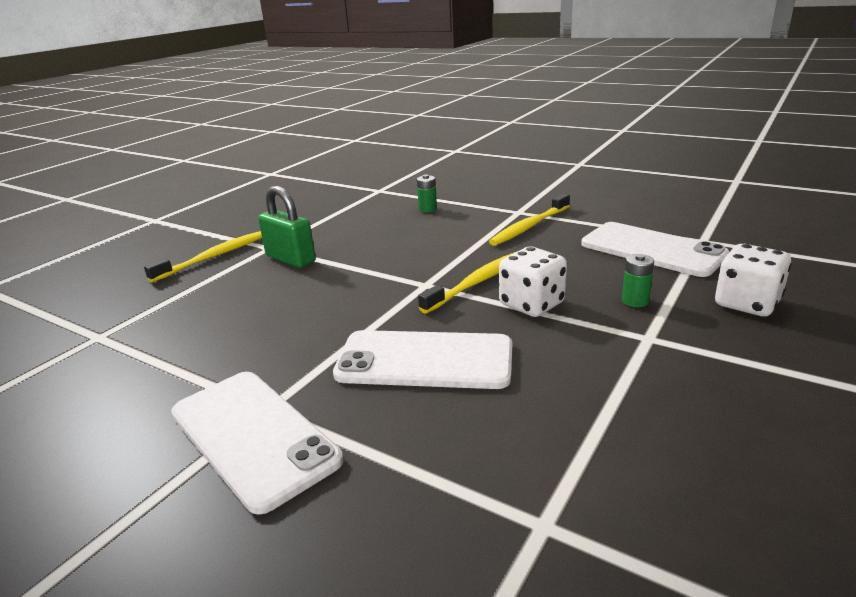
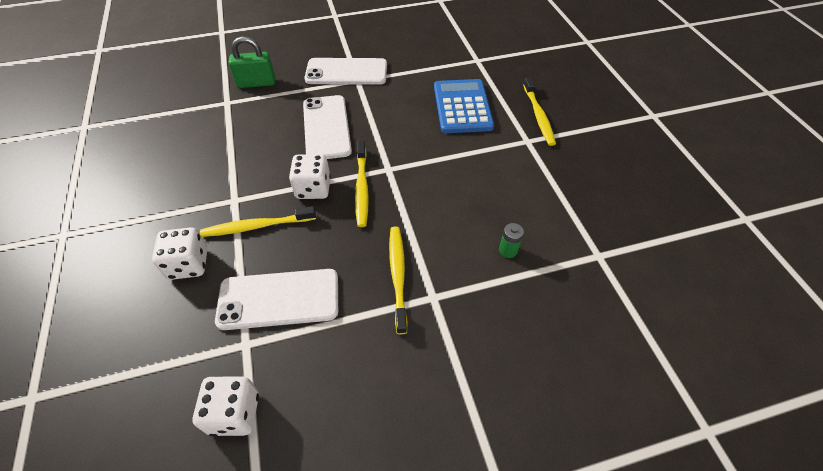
camera: 130 degrees right, 25 degrees up
green padlock [258,186,316,268] -> green padlock moved to [229,36,275,88]
white phone [333,330,512,389] -> white phone turned 60 degrees counterclockwise [303,95,352,159]
green battery [622,254,654,307] -> yellow toothbrush [200,206,316,237]
none -> white dice [193,376,259,437]
none -> blue calculator [434,79,494,133]

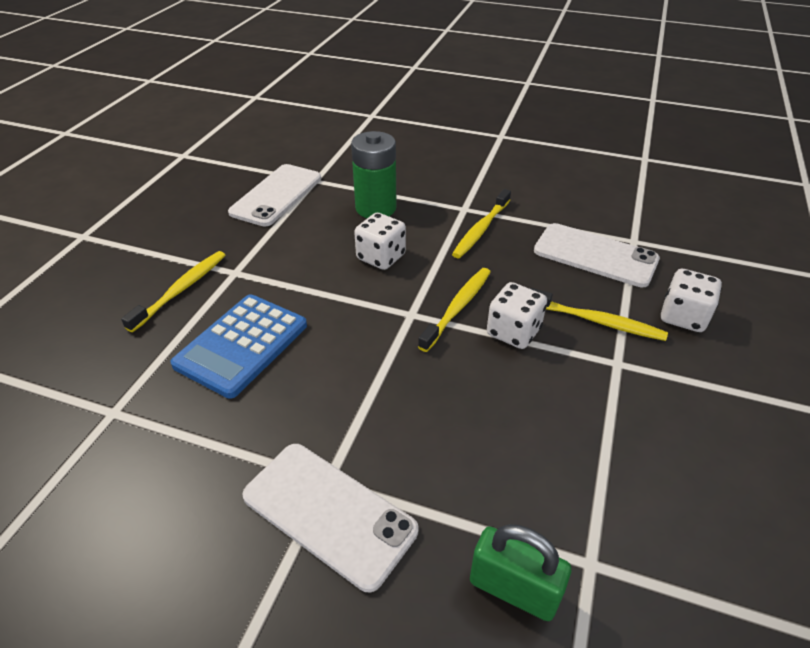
camera: 145 degrees left, 10 degrees down
white dice [193,376,259,437] -> white dice moved to [354,213,406,270]
white phone [303,95,352,159] -> white phone moved to [228,164,321,227]
green battery [499,223,524,258] -> green battery [351,131,396,218], size x2.28

